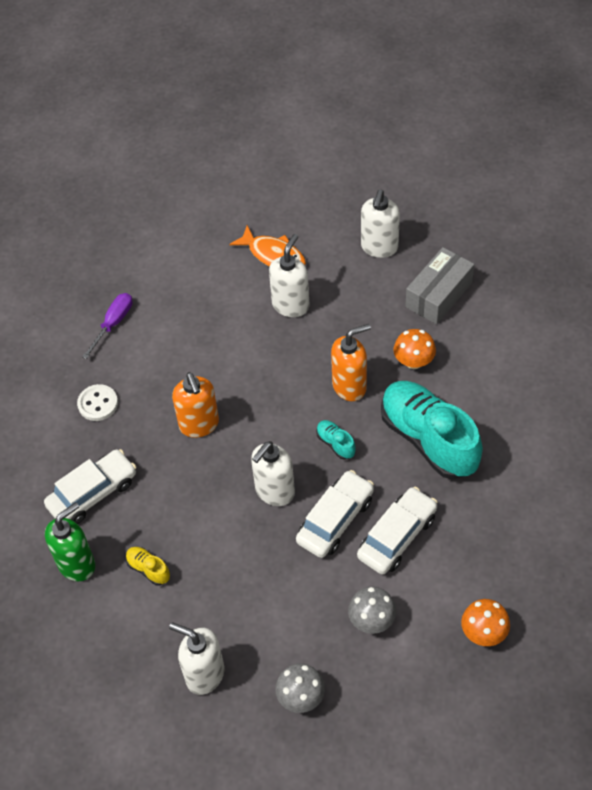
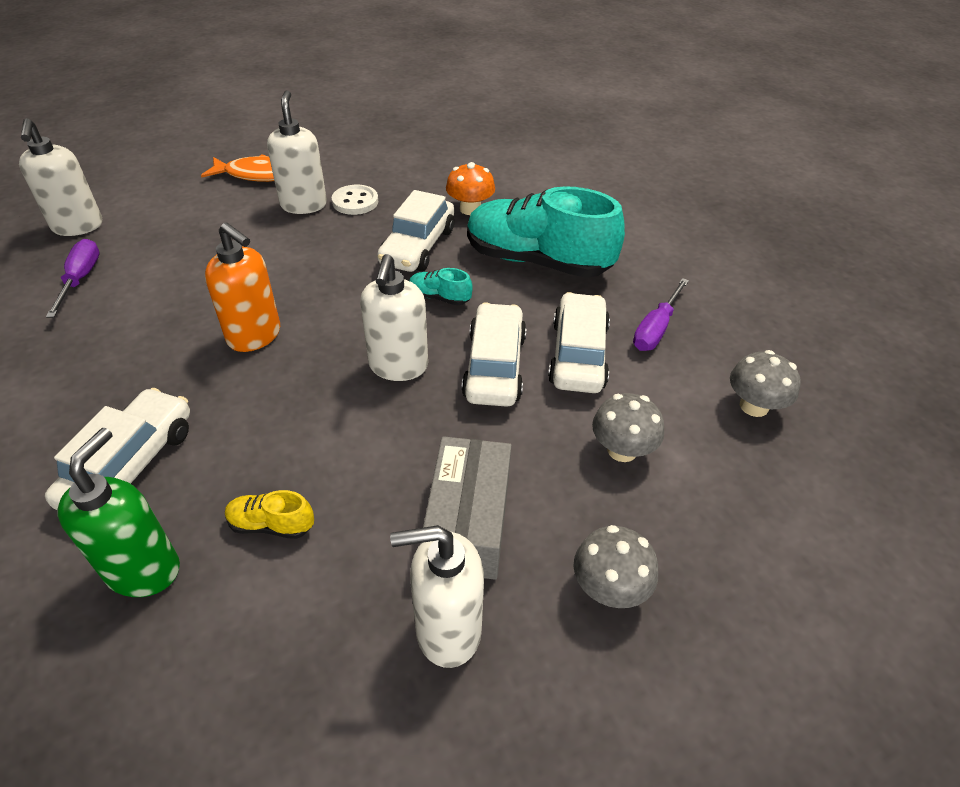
camera: 35 degrees left, 10 degrees down
white button [77,384,118,421] -> white button moved to [332,185,378,215]
orange soap dispenser [331,324,371,401] -> white car [377,190,454,272]
white soap dispenser [361,190,400,258] -> white soap dispenser moved to [19,118,102,236]
grey box [405,247,474,324] -> grey box moved to [423,436,512,580]
orange mushroom [461,599,510,646] -> grey mushroom [730,350,801,417]
none -> purple screwdriver [633,278,689,351]

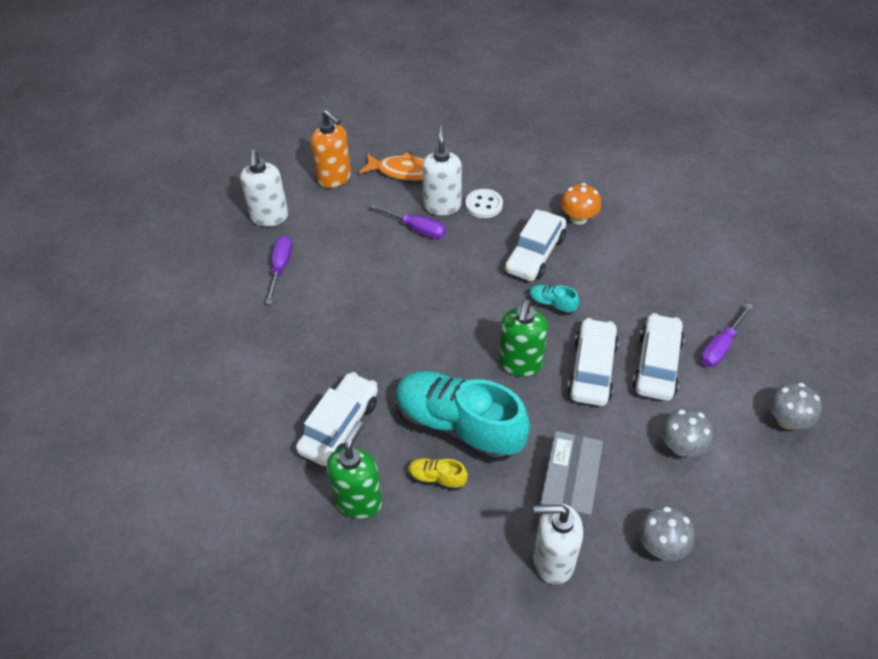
camera: 10 degrees right, 5 degrees up
orange soap dispenser [205,222,280,352] -> orange soap dispenser moved to [311,110,351,188]
white soap dispenser [360,254,428,381] -> green soap dispenser [499,300,548,377]
turquoise shoe [467,186,625,278] -> turquoise shoe moved to [396,371,530,462]
none -> purple screwdriver [370,204,446,239]

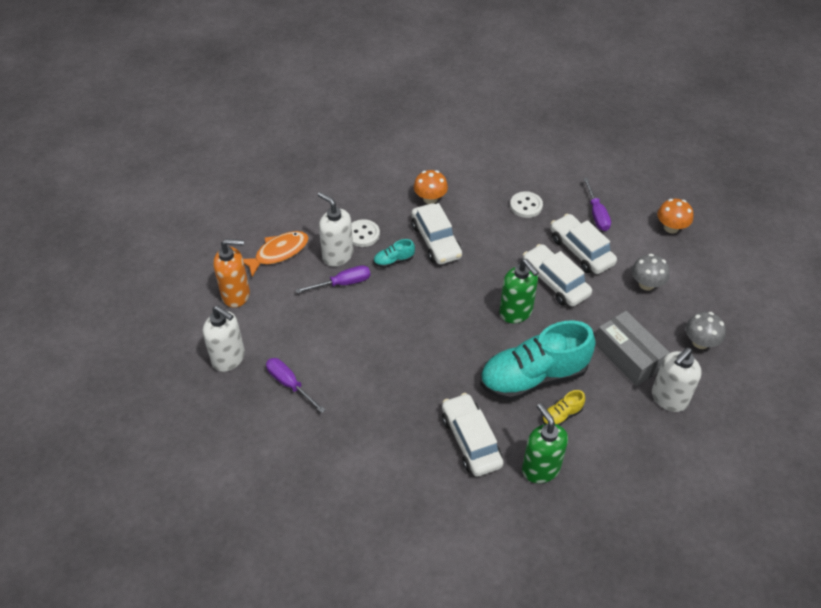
camera: 50 degrees left, 0 degrees up
turquoise shoe [529,284,579,315] -> turquoise shoe moved to [373,239,415,268]
grey mushroom [769,383,822,430] -> orange mushroom [657,199,693,233]
none -> white button [510,191,543,218]

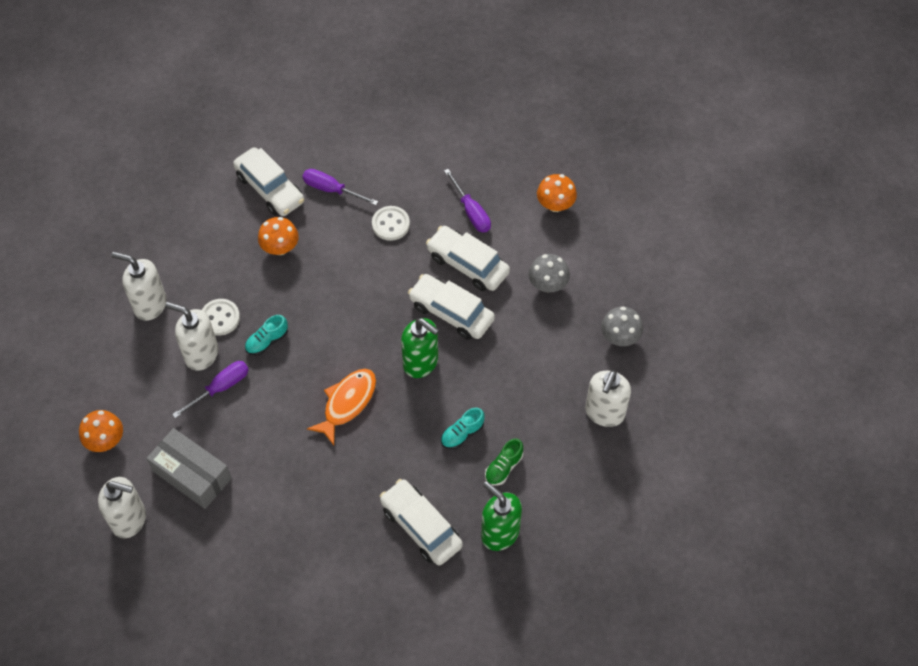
camera: 20 degrees left, 10 degrees up
orange soap dispenser [213,239,250,308] -> orange mushroom [79,410,123,452]
orange fish [243,231,309,277] -> orange fish moved to [307,369,376,445]
purple screwdriver [266,358,325,413] -> purple screwdriver moved to [302,169,378,205]
white car [412,203,462,265] -> white car moved to [233,147,304,216]
turquoise shoe [480,321,596,401] -> turquoise shoe [441,408,485,449], size x0.41
yellow shoe [542,390,585,426] -> green shoe [485,439,523,486]
grey box [595,311,670,386] -> grey box moved to [146,428,232,509]
none -> white soap dispenser [112,252,167,321]

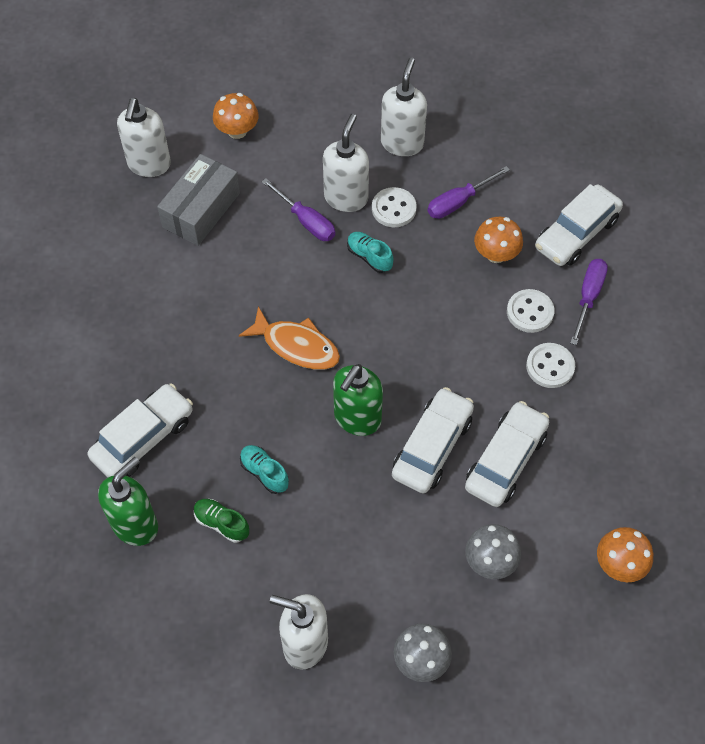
camera: 85 degrees right, 0 degrees up
purple screwdriver [444,169,491,233] -> purple screwdriver moved to [428,166,510,219]
none -> white button [507,289,555,333]

